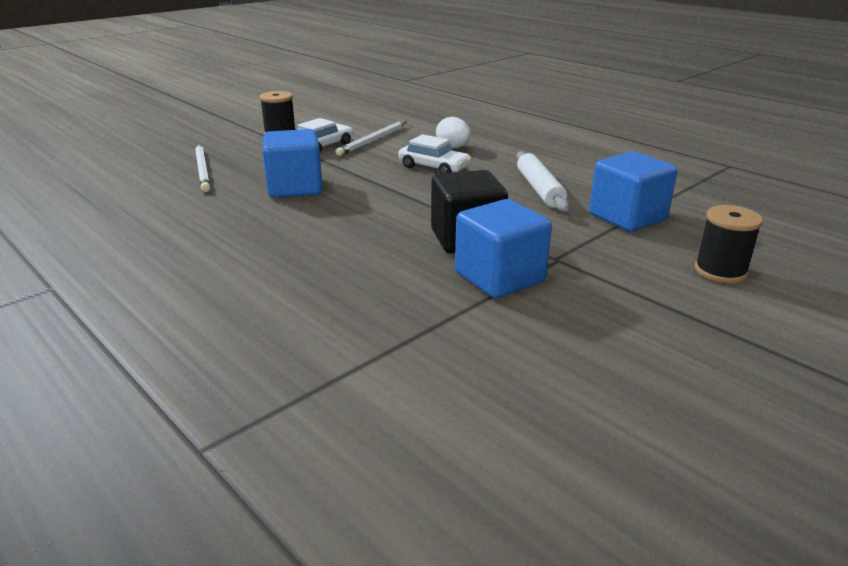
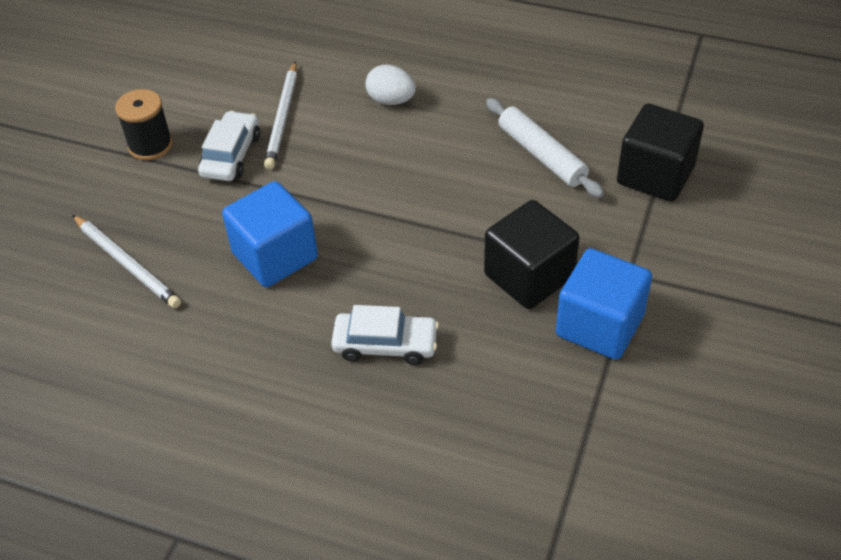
camera: 25 degrees left, 20 degrees up
white car [398,134,472,174] -> white car moved to [331,305,439,365]
blue cube [589,151,678,232] -> black cube [617,104,704,202]
black spool [694,205,763,283] -> none

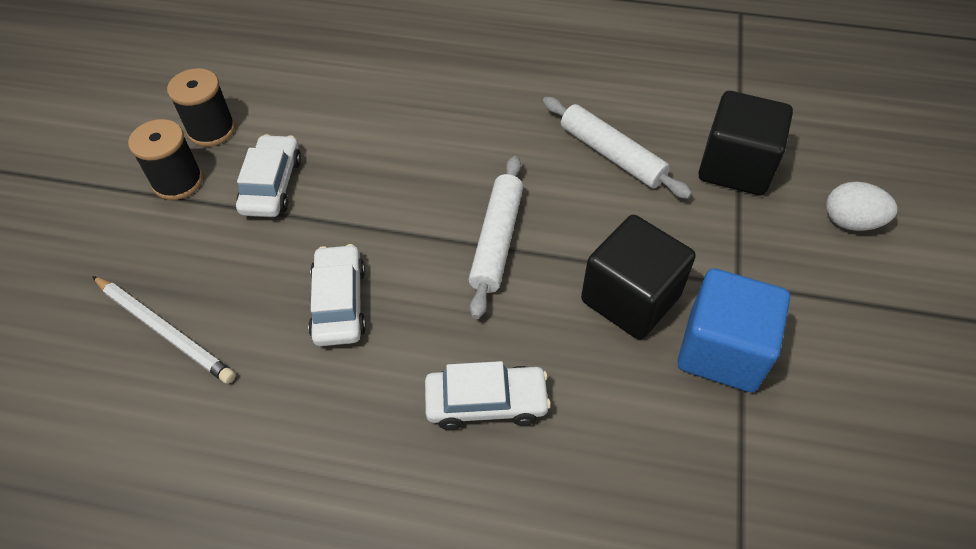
camera: 10 degrees left, 5 degrees up
blue cube [222,181,318,287] -> white car [308,244,366,346]
white pencil [264,61,297,170] -> none
white egg [365,65,416,105] -> white egg moved to [826,182,898,231]
none -> black spool [167,68,235,146]
none -> white rolling pin [469,156,523,319]

